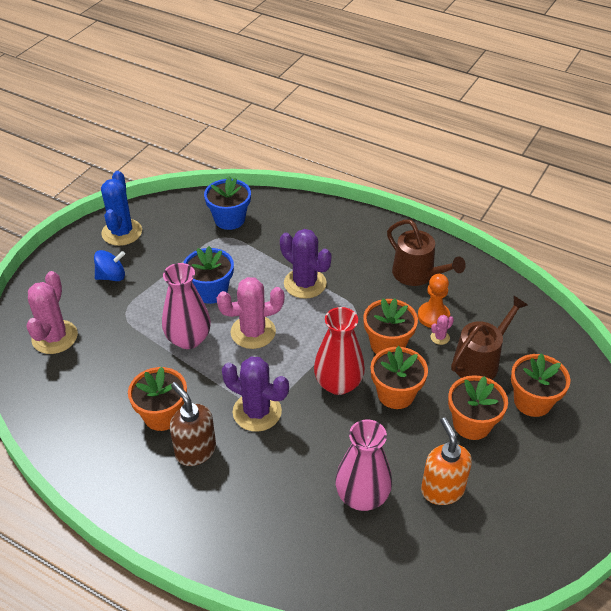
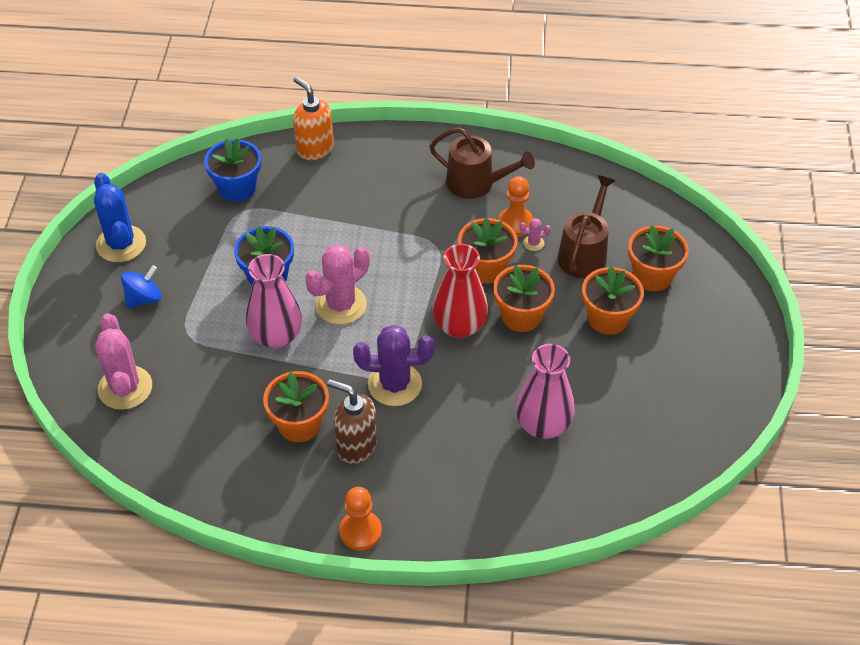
camera: 25 degrees left, 5 degrees up
purple cactus [280,229,332,299] -> none
orange soap dispenser [421,417,472,505] -> orange soap dispenser moved to [293,77,334,160]
pink cactus [431,315,454,345] -> pink cactus turned 60 degrees clockwise [520,218,551,251]
none -> orange pawn [339,487,382,551]

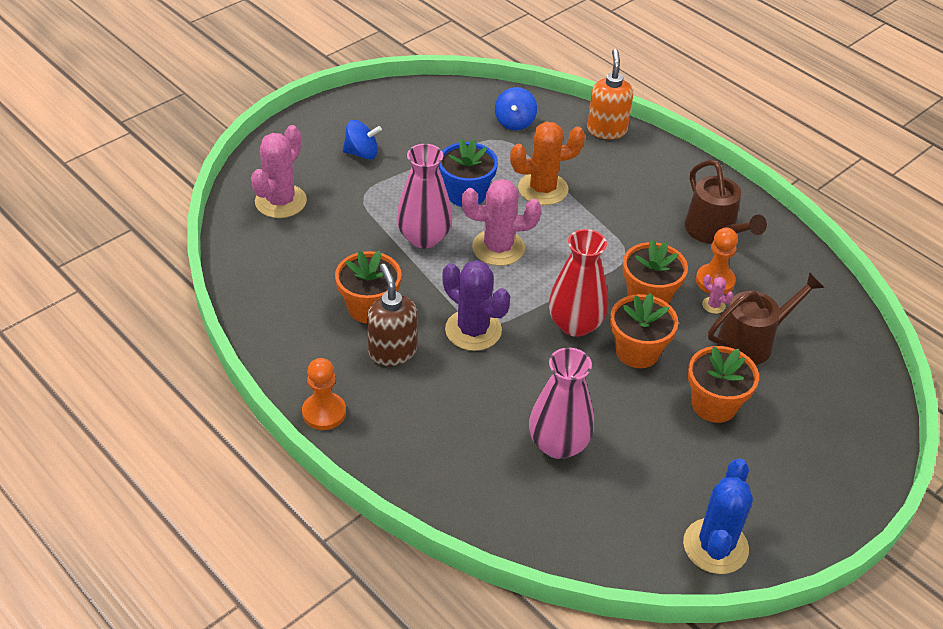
camera: 40 degrees right, 5 degrees down
blue cactus [94,173,146,262] -> blue cactus moved to [683,458,753,574]
blue flower pot [204,138,261,202] -> blue spinning top [495,87,537,130]
orange flower pot [628,225,689,291] -> none
none -> orange cactus [510,121,585,205]

